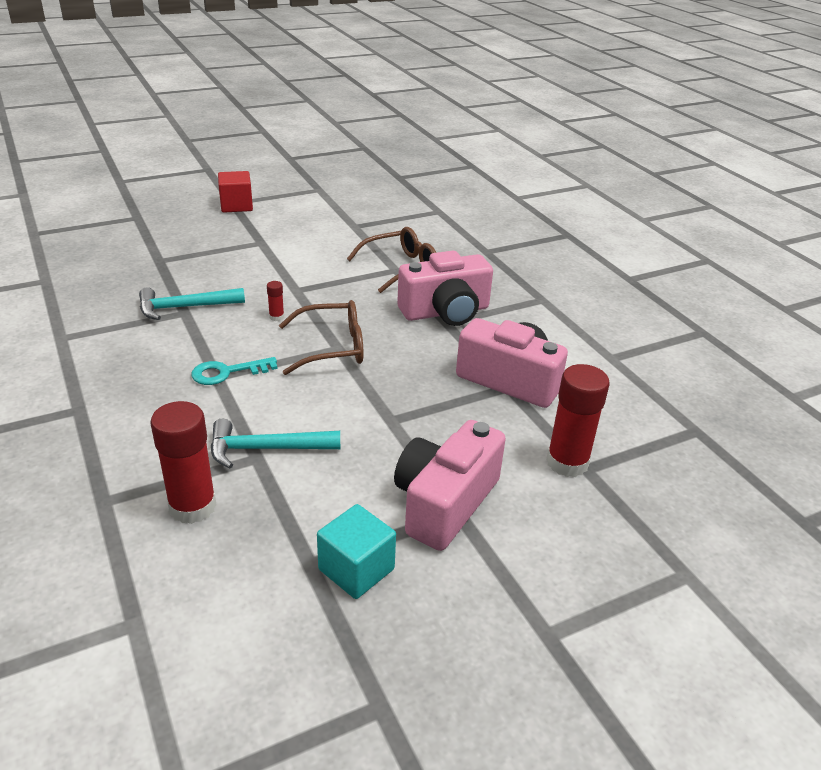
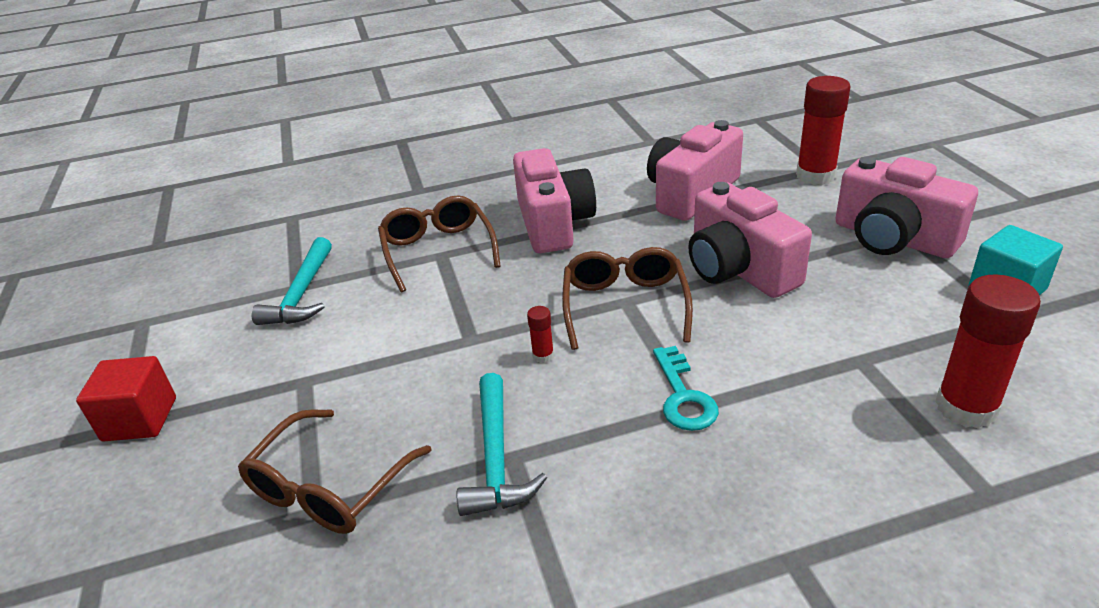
camera: 75 degrees left, 0 degrees up
turquoise hammer [211,419,340,468] -> turquoise hammer moved to [251,237,332,325]
none -> brown glasses [238,409,432,534]
none -> pink camera [688,182,812,298]

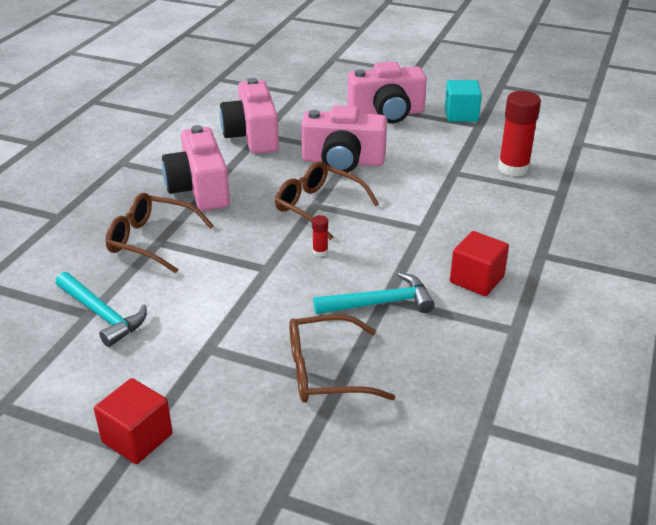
camera: 55 degrees left, 0 degrees up
brown glasses [238,409,432,534] -> brown glasses turned 105 degrees clockwise [289,314,395,403]
turquoise hammer [457,373,547,516] -> turquoise hammer turned 45 degrees counterclockwise [313,272,435,314]
pink camera [513,148,596,253] -> pink camera turned 135 degrees counterclockwise [162,125,230,211]
turquoise key [653,346,719,431] -> none
red glue stick [796,76,851,185] -> none
none -> red cube [450,231,509,296]

